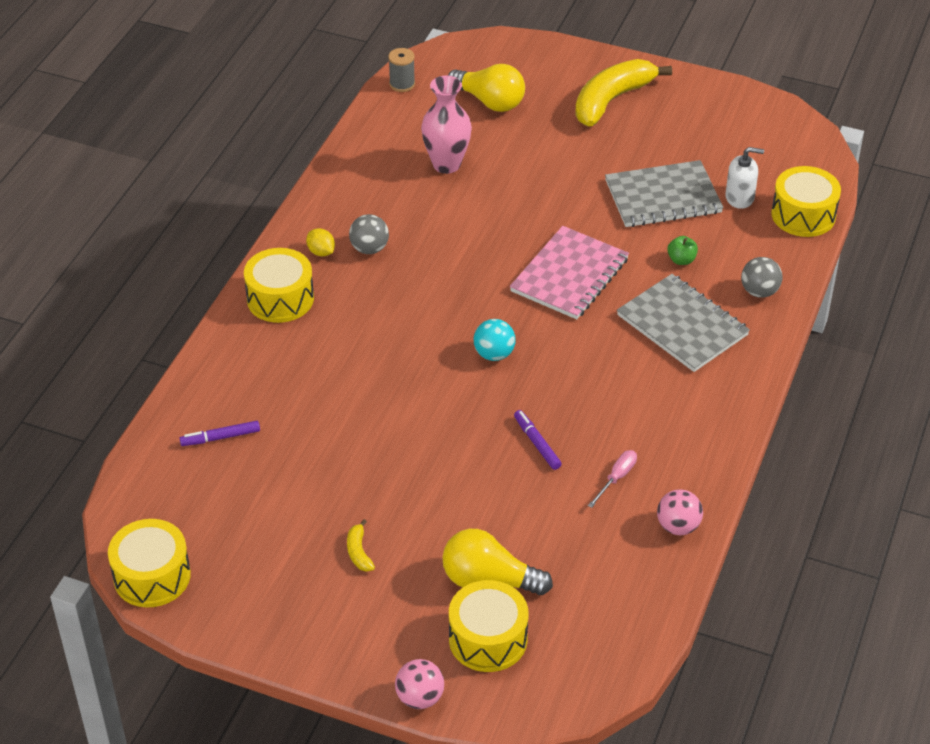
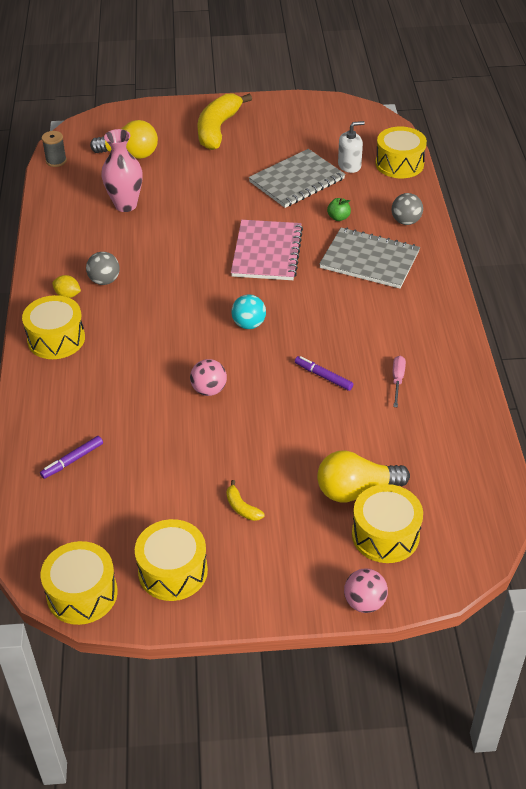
camera: 25 degrees left, 0 degrees up
pink ball [657,489,703,535] -> pink ball moved to [190,359,227,396]
none -> yellow drum [135,519,208,601]

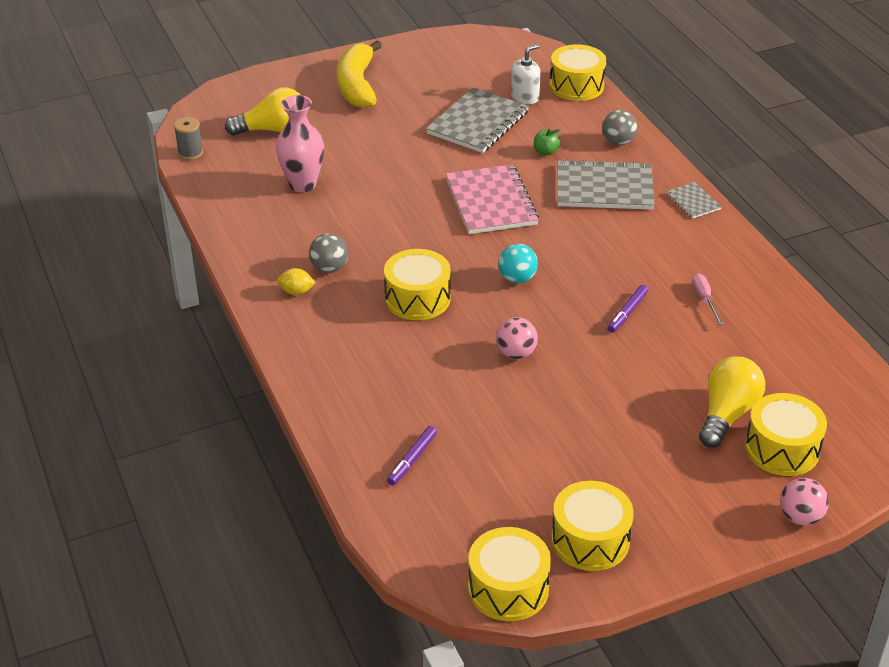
camera: 20 degrees left, 5 degrees down
yellow drum [22,295,85,359] -> yellow drum moved to [384,249,451,320]
yellow banana [226,480,265,521] -> none
purple marker [295,356,353,391] -> purple marker turned 75 degrees counterclockwise [607,285,648,333]
yellow light bulb [317,450,410,503] -> yellow light bulb turned 150 degrees clockwise [699,356,765,448]
none -> grey notebook [666,182,722,218]

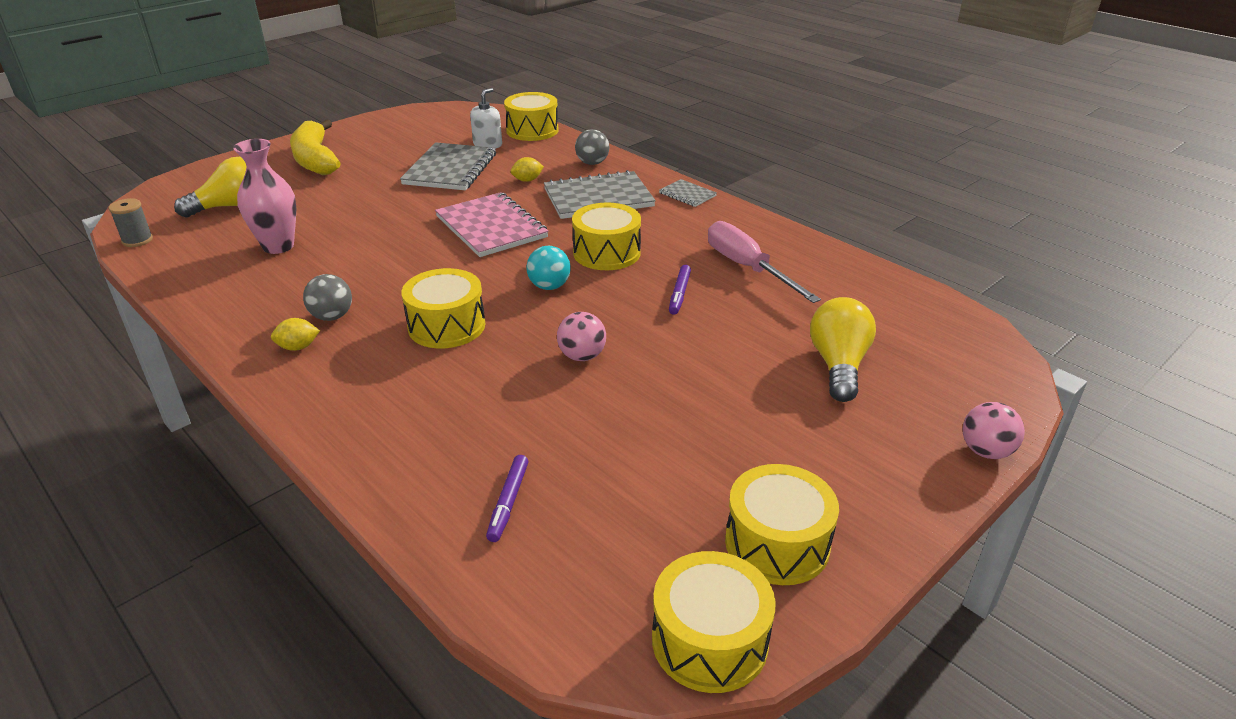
camera: 20 degrees left, 5 degrees down
green apple [534,129,560,156] -> yellow lemon [511,157,544,182]
pink screwdriver [692,273,723,325] -> pink screwdriver [708,221,821,303], size x2.00
yellow drum [745,393,827,476] -> yellow drum moved to [572,203,641,270]

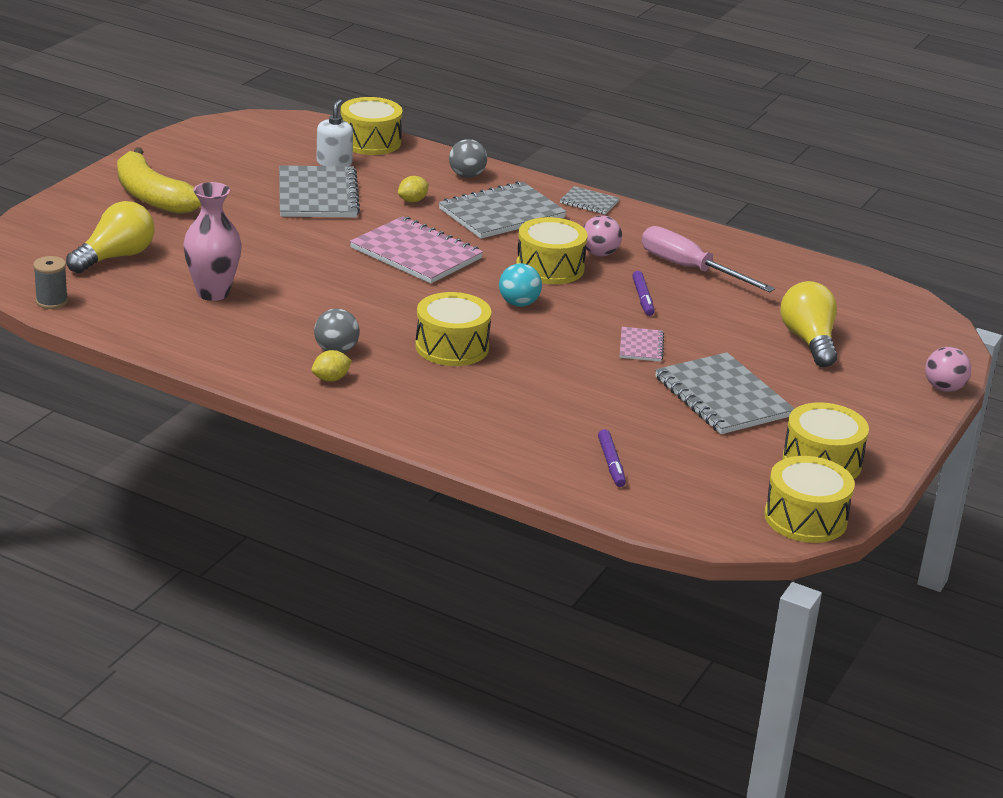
camera: 20 degrees left, 5 degrees down
pink ball [557,312,606,361] -> pink ball moved to [583,215,622,256]
none -> pink notebook [620,327,664,362]
none -> grey notebook [655,352,795,434]

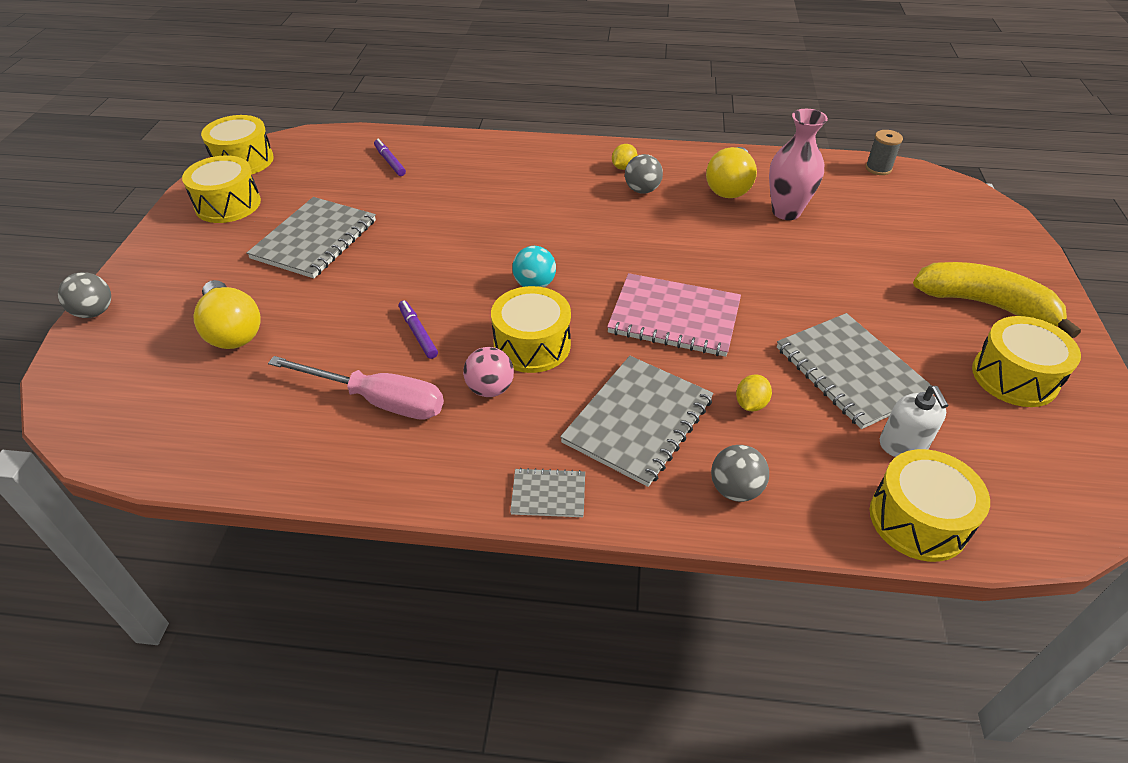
camera: 160 degrees right, 15 degrees up
yellow light bulb [66,201,154,273] -> yellow light bulb moved to [706,147,757,198]
yellow drum [415,292,492,366] -> yellow drum moved to [972,316,1081,407]
pink notebook [620,327,664,362] -> none
grey notebook [655,352,795,434] -> grey notebook turned 75 degrees clockwise [247,197,376,278]
pink ball [925,347,971,392] -> grey ball [58,272,111,318]

